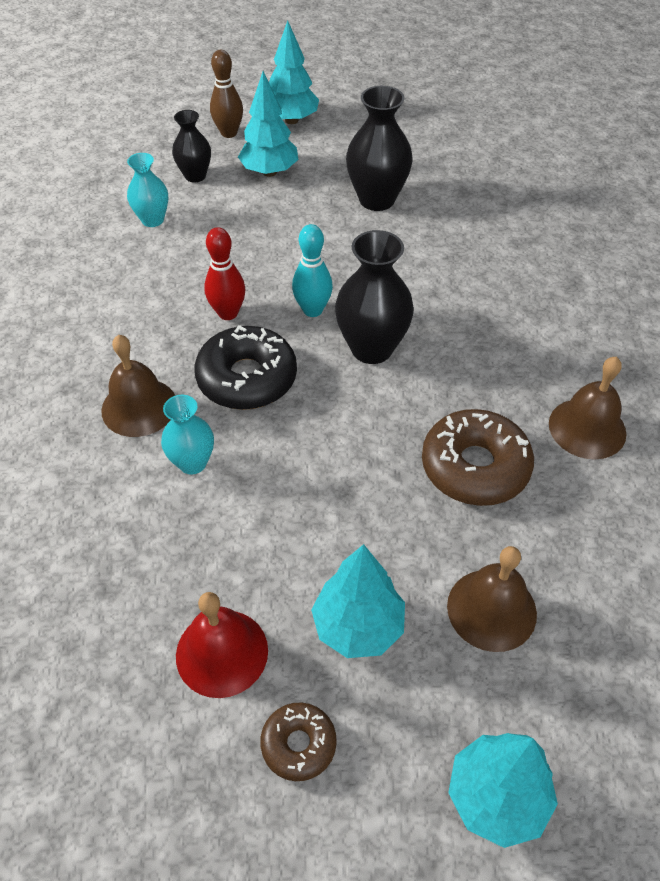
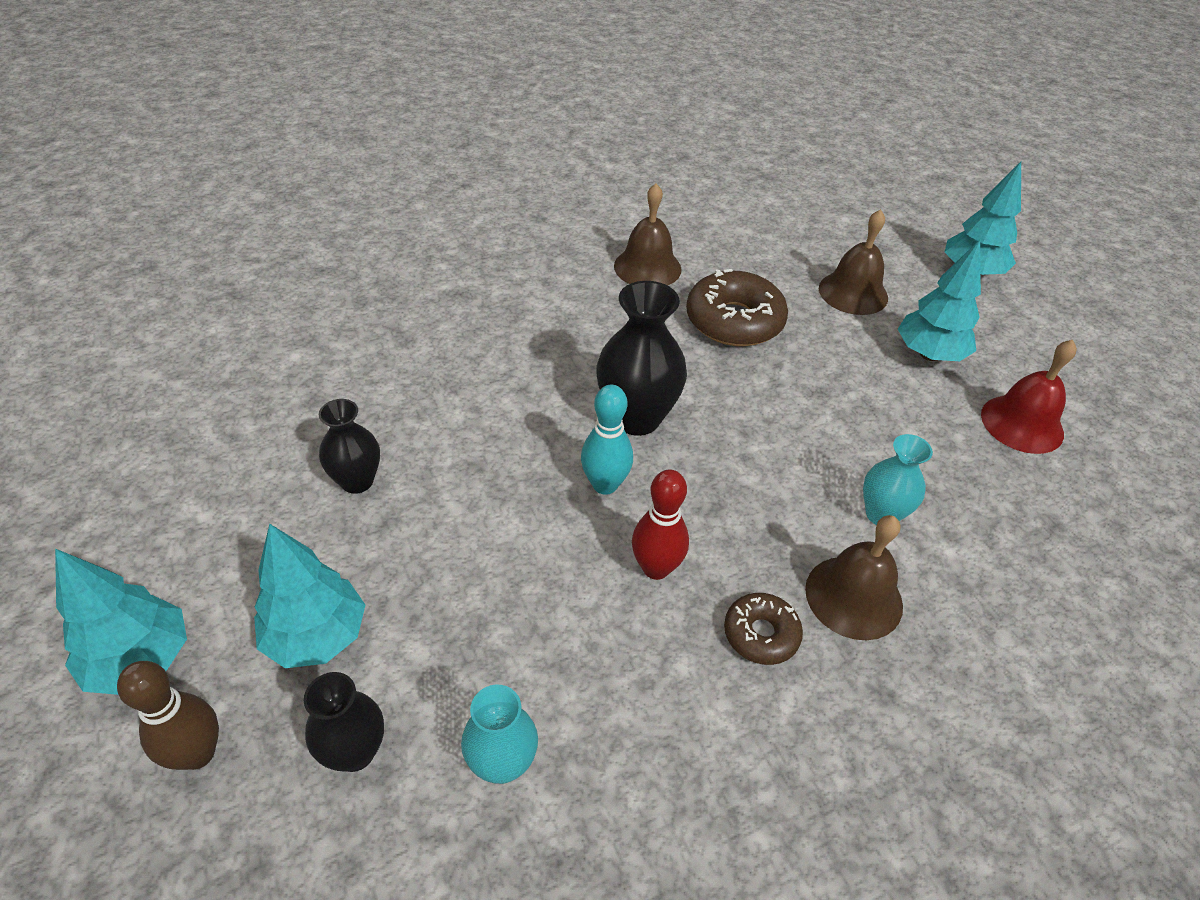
camera: 115 degrees left, 5 degrees down
black donut [194,325,297,410] -> none
brown donut [260,702,337,781] -> brown donut moved to [724,593,803,665]
black vase [346,86,413,211] -> black vase [319,399,380,494], size x0.61

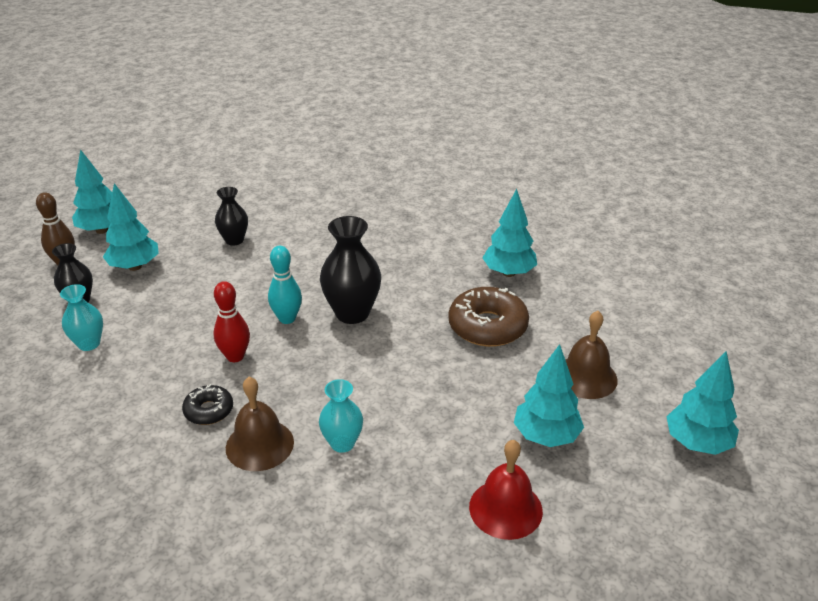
camera: 65 degrees right, 10 degrees down
brown bell [614,184,682,286] -> turquoise tree [483,189,537,277]
brown donut [724,593,803,665] -> black donut [182,384,233,425]

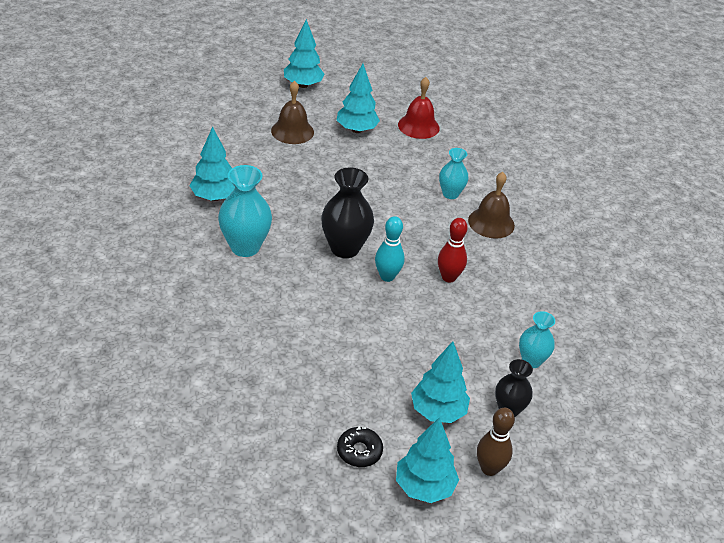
camera: 135 degrees left, 5 degrees up
black donut [182,384,233,425] -> black donut moved to [337,426,383,467]
black vase [215,187,248,246] -> none
brown donut [448,287,529,347] -> none
none -> turquoise vase [218,165,272,257]

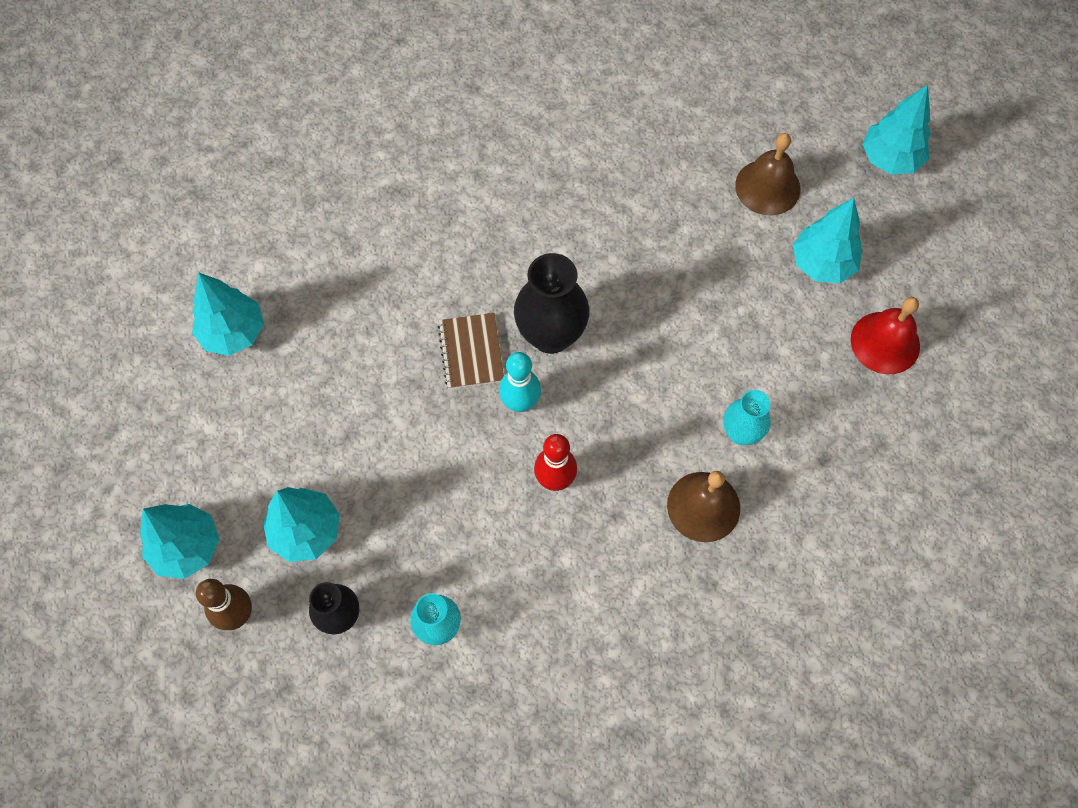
camera: 75 degrees right, 25 degrees up
turquoise tree [189,126,235,201] -> turquoise tree moved to [192,273,264,356]
turquoise vase [218,165,272,257] -> none
black donut [337,426,383,467] -> none
none -> brown notebook [438,313,504,389]

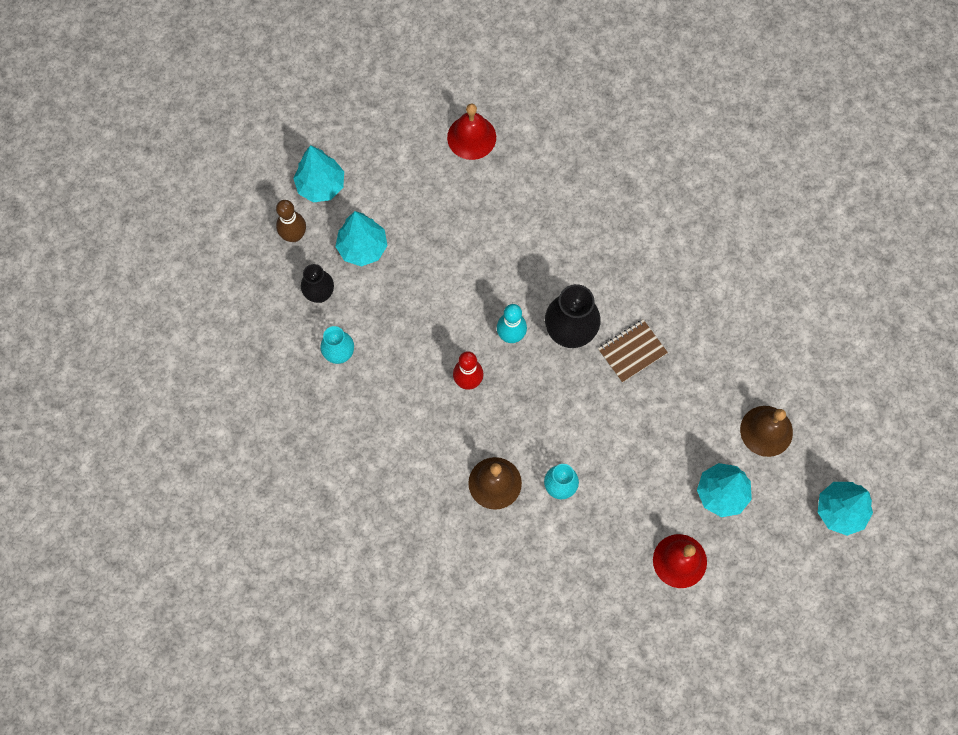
camera: 65 degrees right, 5 degrees up
turquoise tree [192,273,264,356] -> red bell [447,104,496,160]
brown notebook [438,313,504,389] -> brown notebook moved to [598,319,668,383]

